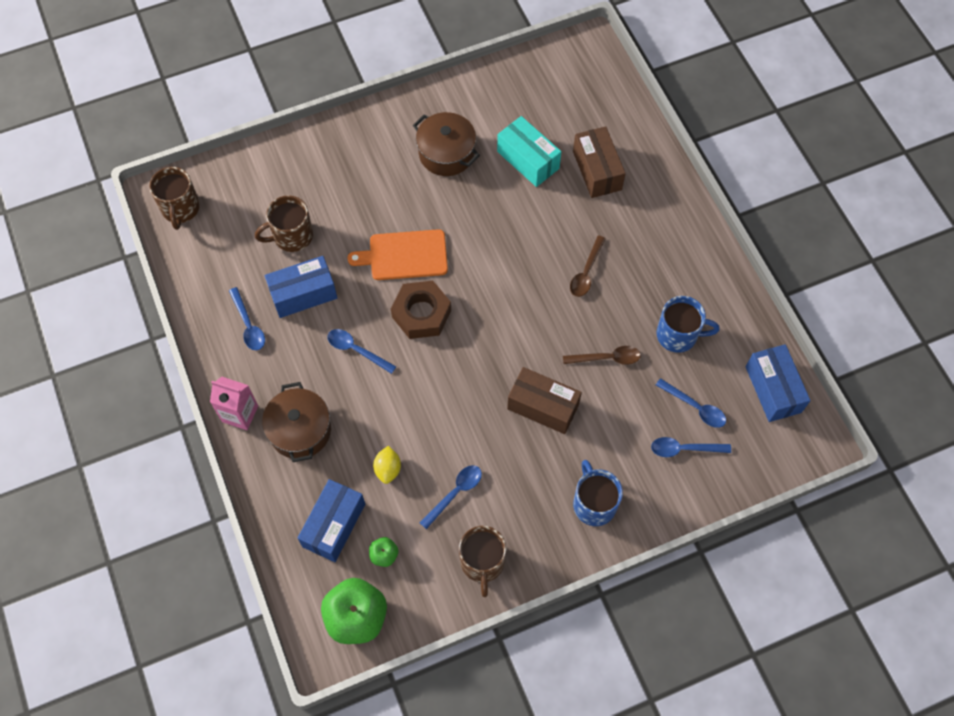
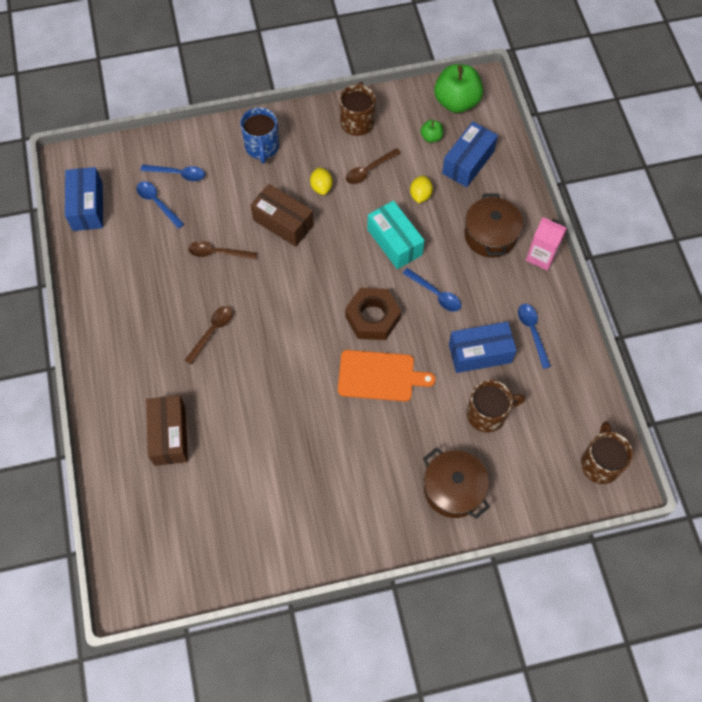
camera: 170 degrees left, 0 degrees up
brown pot [413,112,480,176] -> brown pot moved to [423,448,490,519]
blue spoon [420,465,482,529] -> brown spoon [346,148,401,184]
turquoise box [497,116,561,187] -> turquoise box moved to [367,200,425,269]
blue mug [656,296,720,353] -> none
none -> yellow lemon [310,167,333,195]

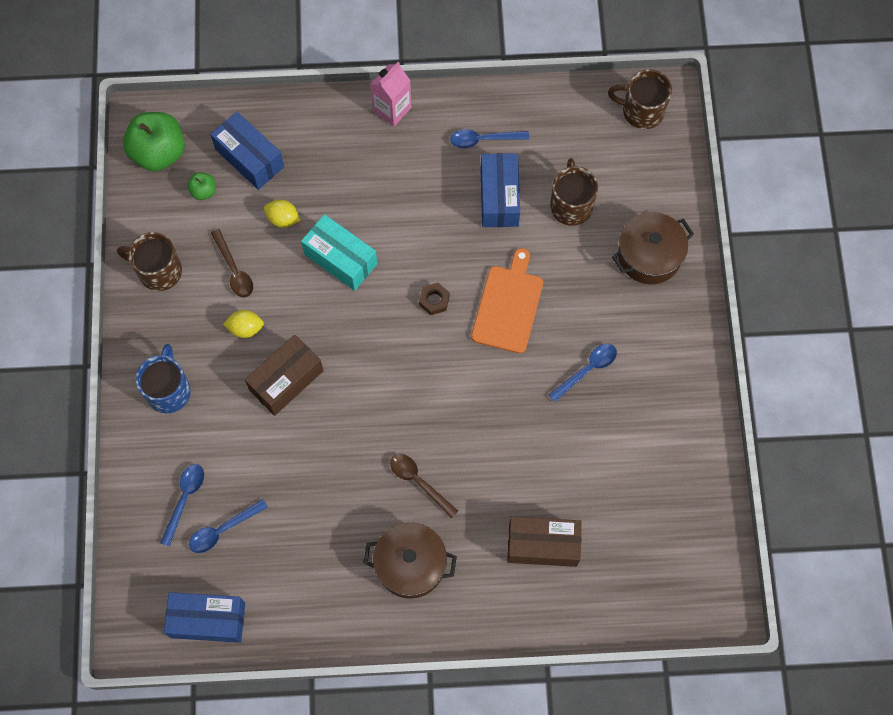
camera: 80 degrees left, 5 degrees up
brown spoon [188,241,257,260] -> none
blue mug [240,107,279,164] -> blue mug turned 90 degrees counterclockwise [136,344,191,413]
brown nut [345,288,401,340] -> brown nut [419,283,450,315], size x0.50
turquoise box [367,200,425,269] -> turquoise box turned 60 degrees clockwise [301,214,377,291]
blue spoon [403,268,461,312] -> blue spoon moved to [549,344,617,402]
brown pot [464,193,523,258] -> brown pot moved to [363,522,457,599]

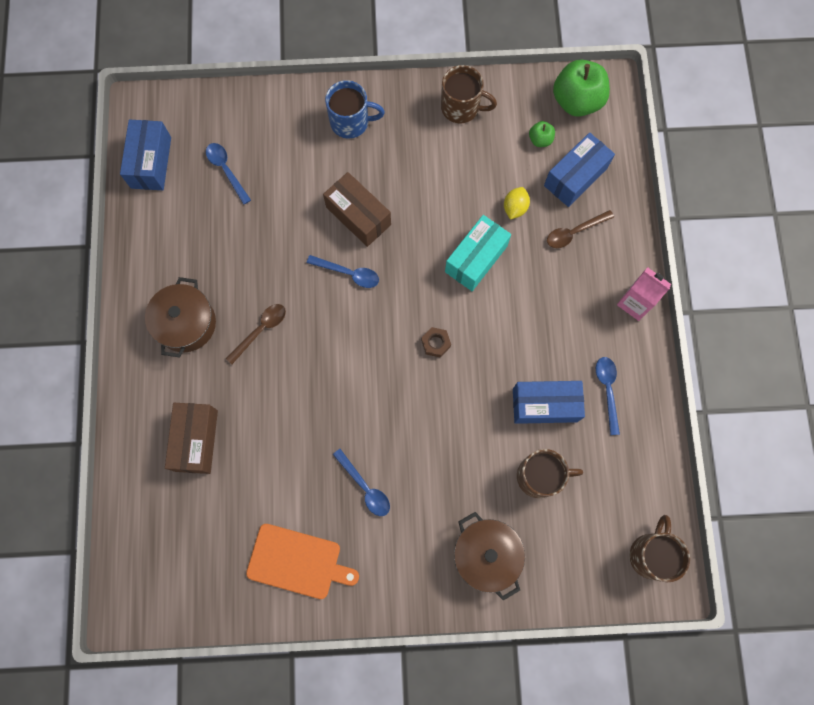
camera: 90 degrees right, 5 degrees up
brown mug [117,232,182,291] -> brown mug turned 90 degrees clockwise [441,65,497,123]
blue spoon [160,464,204,547] -> blue spoon moved to [307,255,379,288]
brown spoon [211,229,253,298] -> brown spoon moved to [547,210,614,248]
yellow lemon [223,310,264,338] -> none
orange cutting board [471,248,543,353] -> orange cutting board moved to [246,524,359,599]

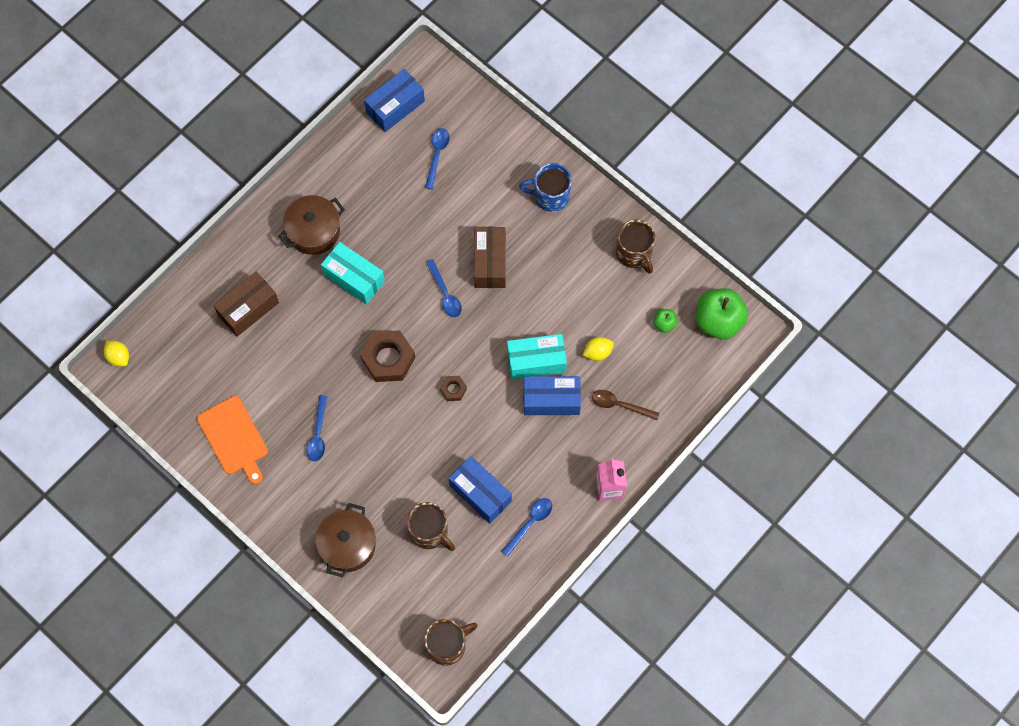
camera: 45 degrees right, 5 degrees down
brown spoon [226,304,286,364] -> turquoise box [321,242,385,305]
blue mug [325,80,385,138] -> blue mug turned 135 degrees clockwise [519,163,572,212]
blue box [544,132,615,207] -> blue box moved to [524,376,581,415]
none -> yellow lemon [104,341,129,367]
none -> brown nut [360,330,416,382]

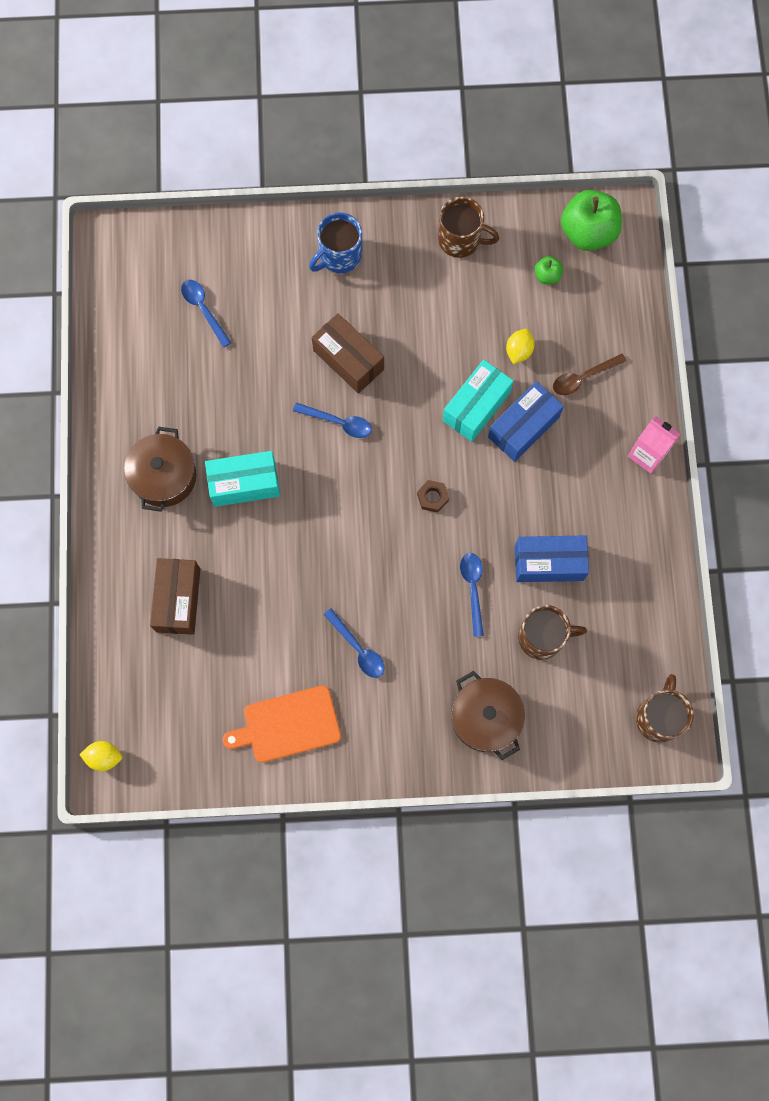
camera: 45 degrees left, 5 degrees up
orange cutting board [197,396,268,484] -> orange cutting board turned 150 degrees clockwise [223,685,341,763]
brown nut [360,330,416,382] -> none
blue box [364,69,425,132] -> none
blue spoon [501,498,552,556] -> blue spoon moved to [460,553,484,637]

